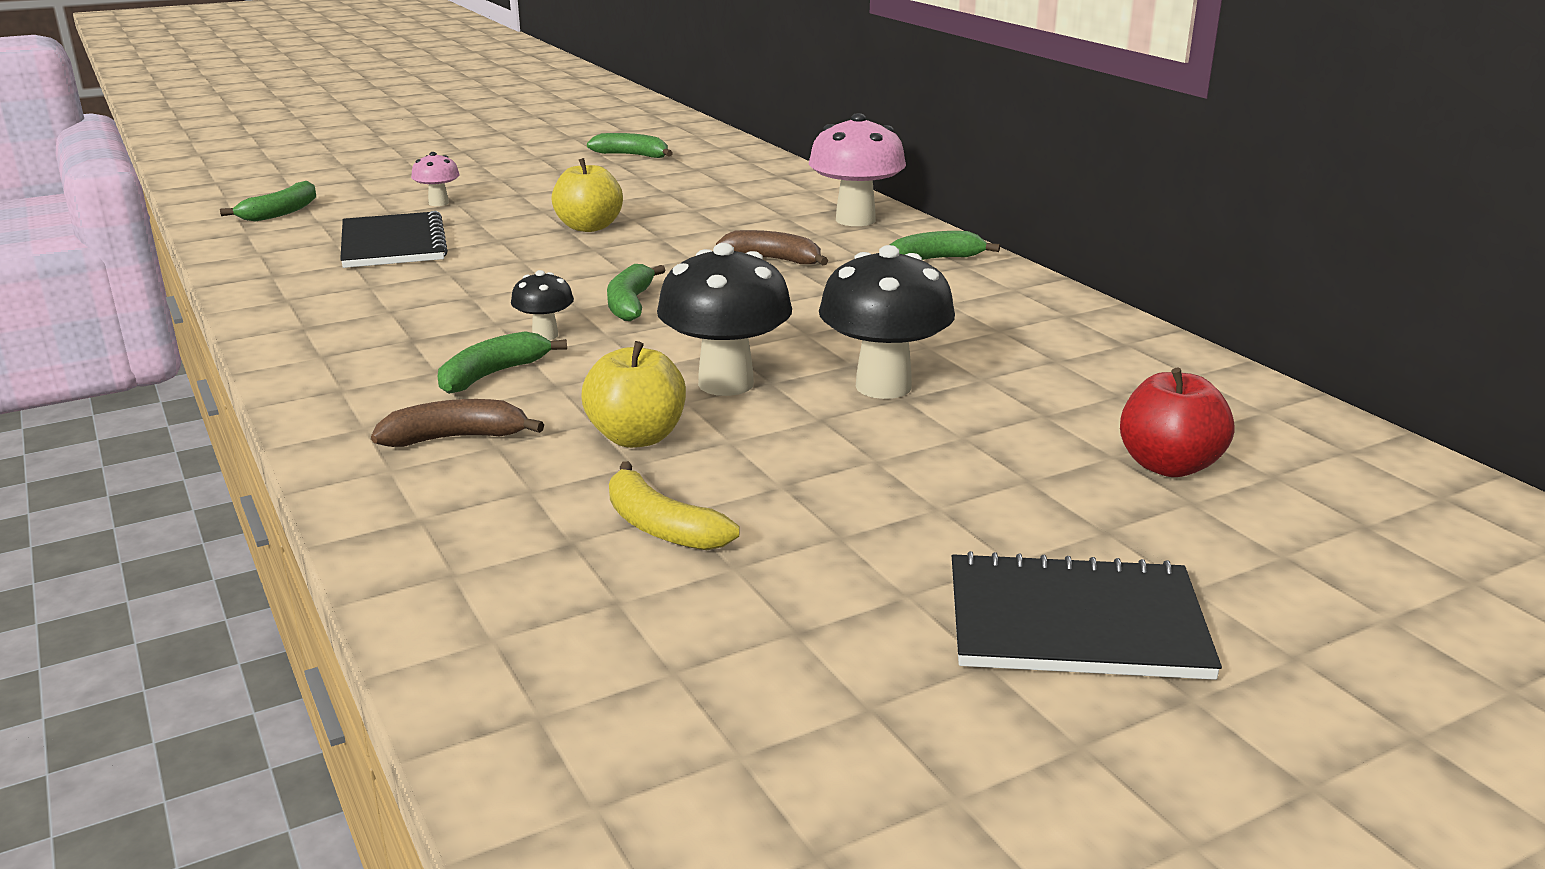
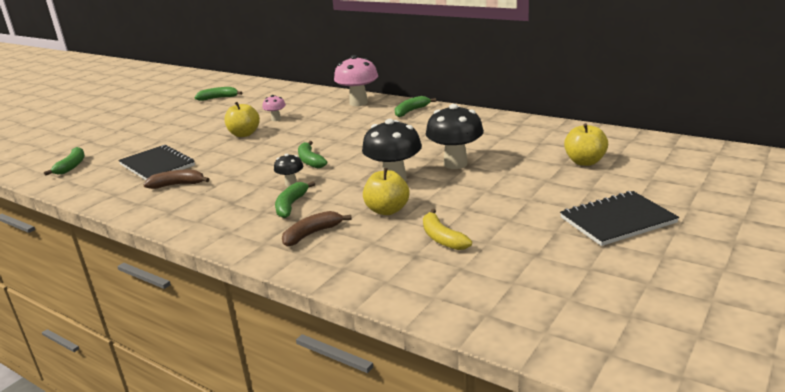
camera: 25 degrees left, 0 degrees up
pink mushroom [411,152,460,206] -> pink mushroom moved to [262,95,286,121]
yellow banana [609,461,740,550] -> yellow banana turned 45 degrees clockwise [423,209,472,250]
brown banana [716,230,828,265] -> brown banana moved to [144,170,209,189]
red apple [1120,368,1234,477] -> yellow apple [564,123,608,166]

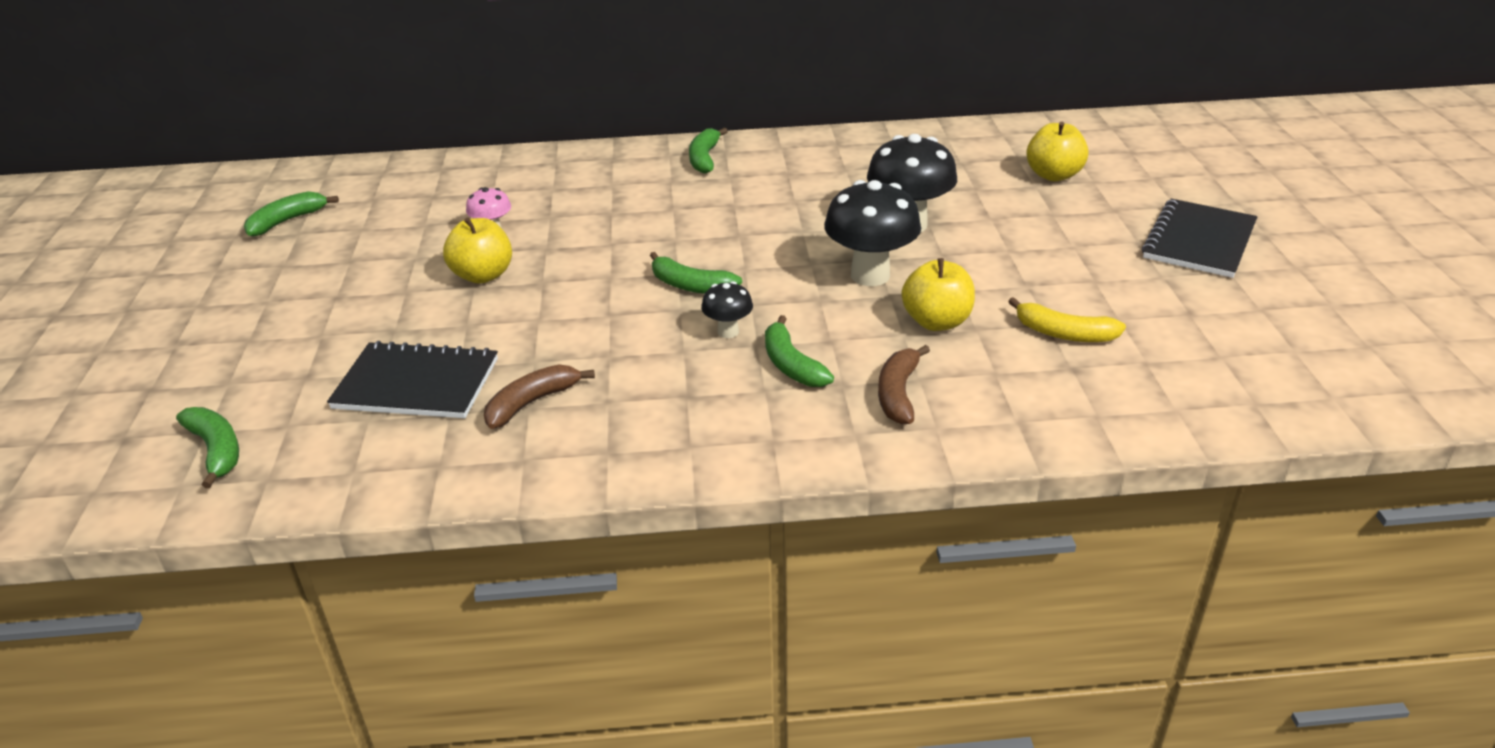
camera: 40 degrees left, 10 degrees up
pink mushroom [334,55,378,106] -> none

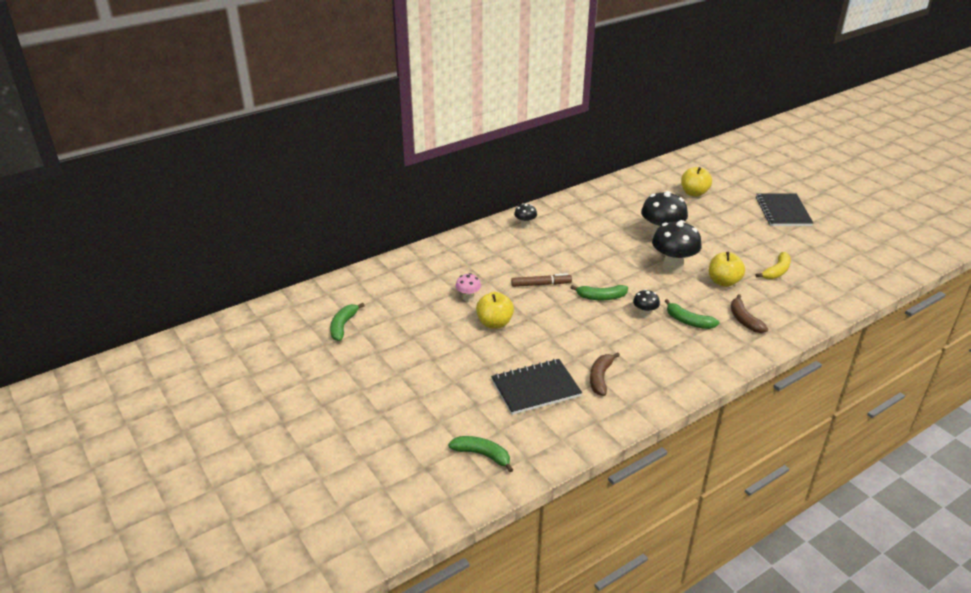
camera: 30 degrees left, 0 degrees up
green banana [689,127,728,174] -> black mushroom [514,203,537,229]
yellow banana [1008,297,1126,342] -> yellow banana turned 45 degrees counterclockwise [755,252,791,279]
none -> brown marker [511,273,572,287]

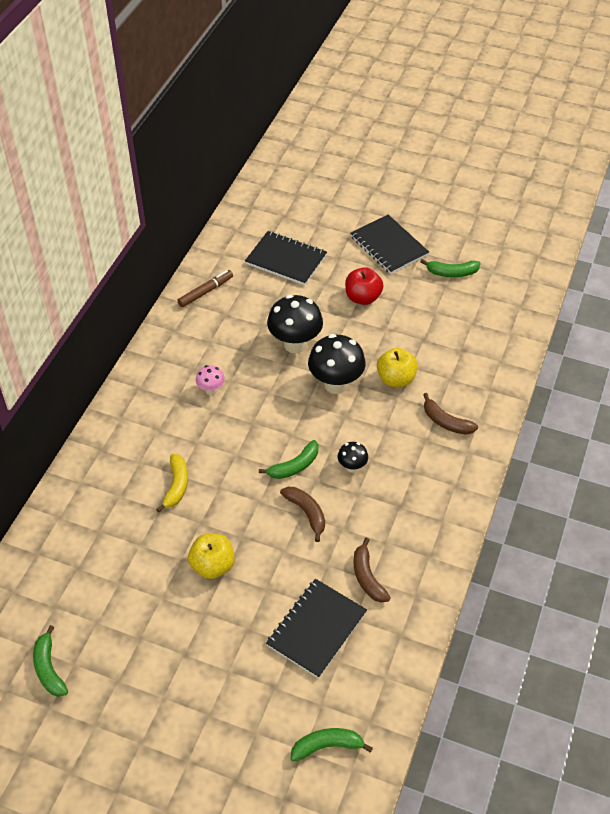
camera: 35 degrees left, 15 degrees up
pink mushroom [455,273,481,302] -> pink mushroom moved to [196,365,225,395]
brown marker [511,273,572,287] -> brown marker moved to [177,270,233,307]
black mushroom [514,203,537,229] -> none
green banana [665,299,719,329] -> green banana moved to [421,259,481,277]
yellow apple [681,167,712,197] -> black notebook [245,231,327,285]
yellow banana [755,252,791,279] -> yellow banana moved to [156,454,188,512]
none -> brown banana [280,487,325,542]
none -> red apple [345,267,383,305]

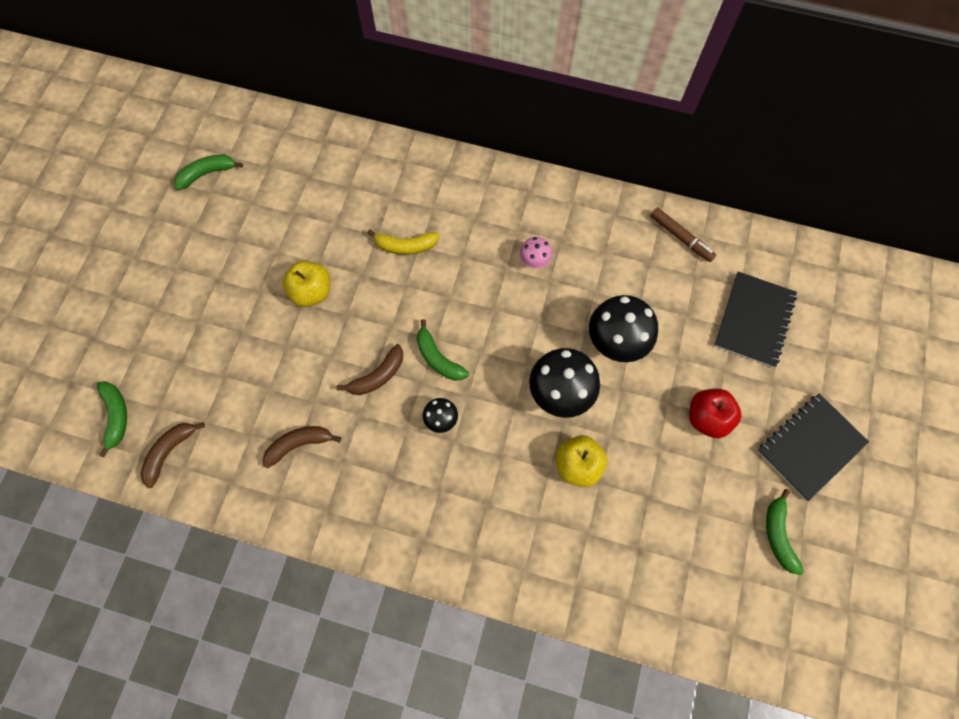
camera: 85 degrees right, 20 degrees up
black notebook [266,579,367,678] -> none
brown banana [423,393,478,435] -> brown banana moved to [140,422,205,488]

